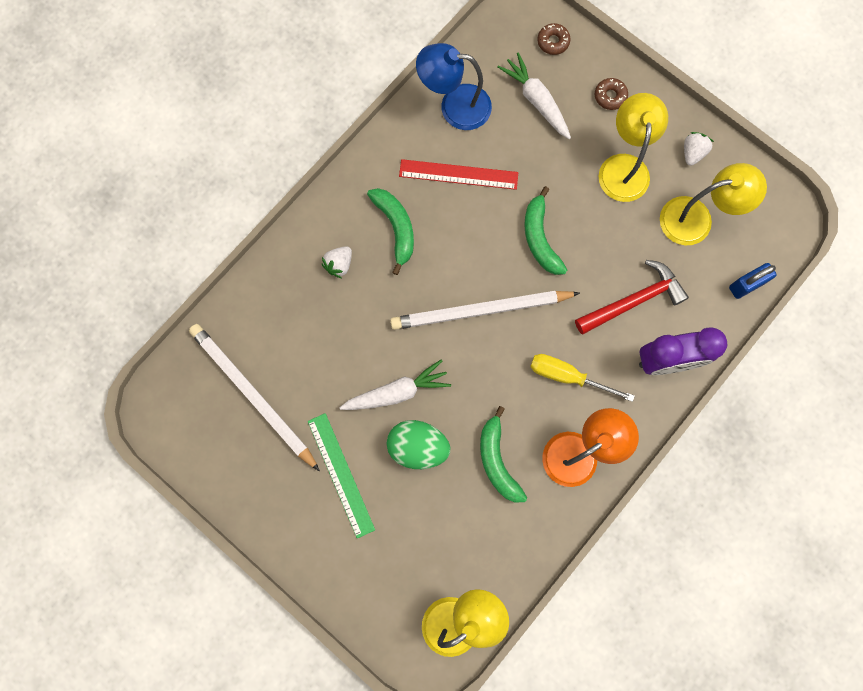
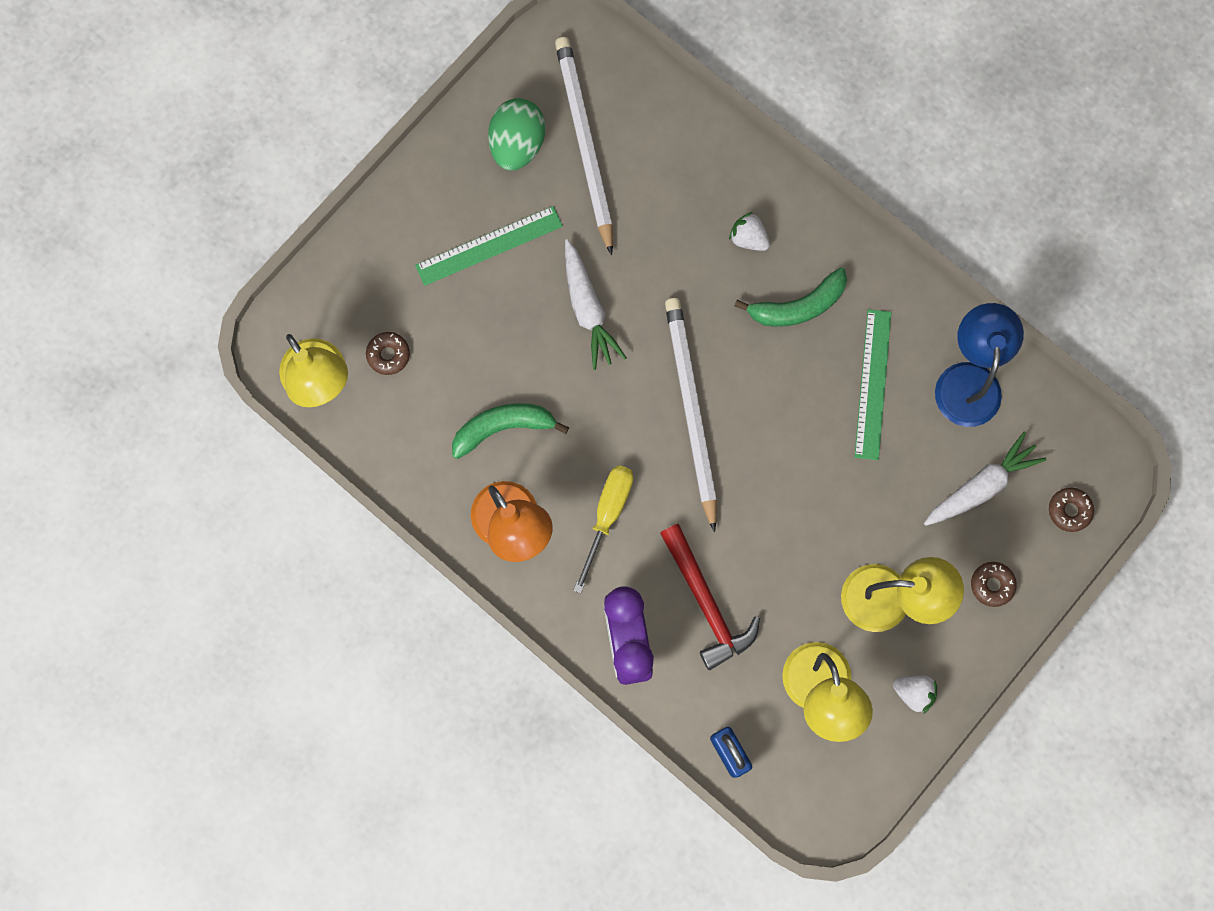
camera: 90 degrees right, 0 degrees up
white pencil [189,324,320,471] -> white pencil turned 60 degrees counterclockwise [555,37,613,255]
green egg [387,420,450,469] -> green egg moved to [488,98,545,171]
red ruler [399,159,519,190] -> green ruler [855,309,891,460]
green banana [524,186,567,275] -> none
none -> brown donut [366,332,410,375]

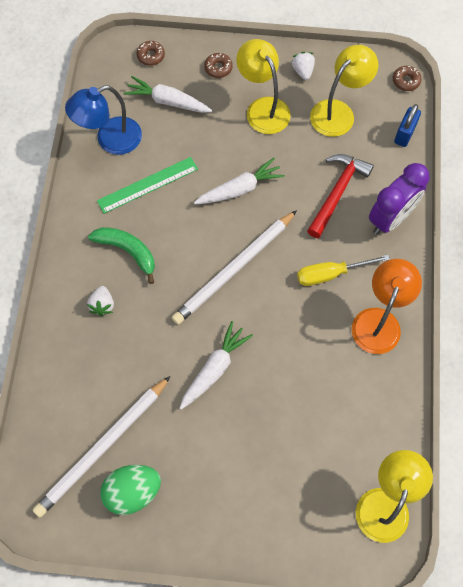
camera: 125 degrees left, 10 degrees down
brown donut [366,332,410,375] -> brown donut moved to [393,66,422,91]
green ruler [415,206,563,286] -> none
green banana [452,403,569,459] -> none
none -> white carrot [194,158,285,204]

